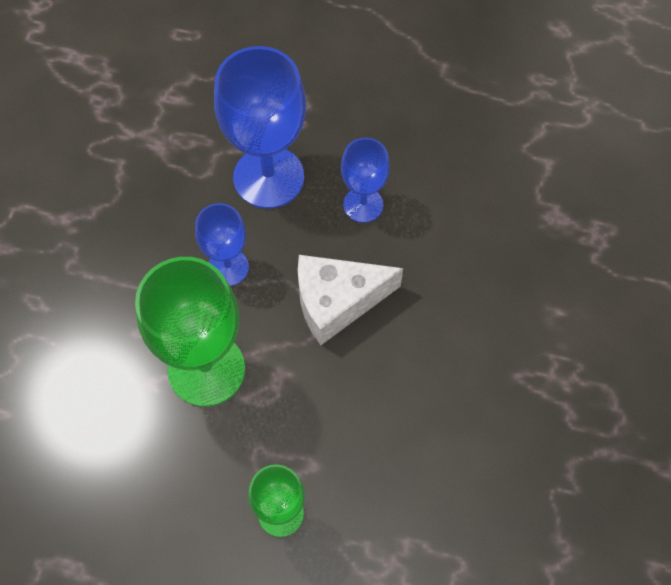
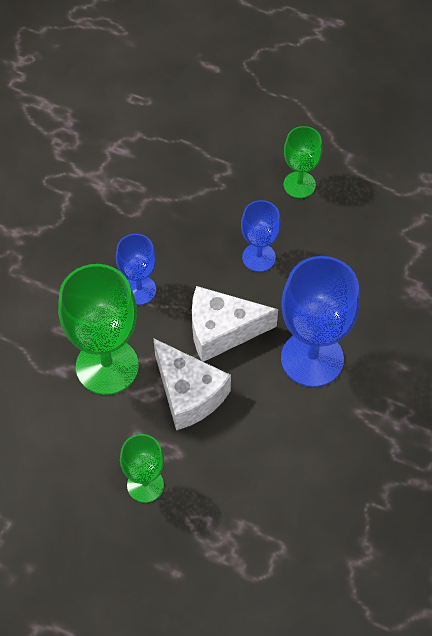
camera: 10 degrees right, 5 degrees down
blue goblet [214,46,306,209] -> blue goblet moved to [281,256,360,387]
none -> white cheese [153,338,231,430]
none -> green goblet [284,126,322,198]

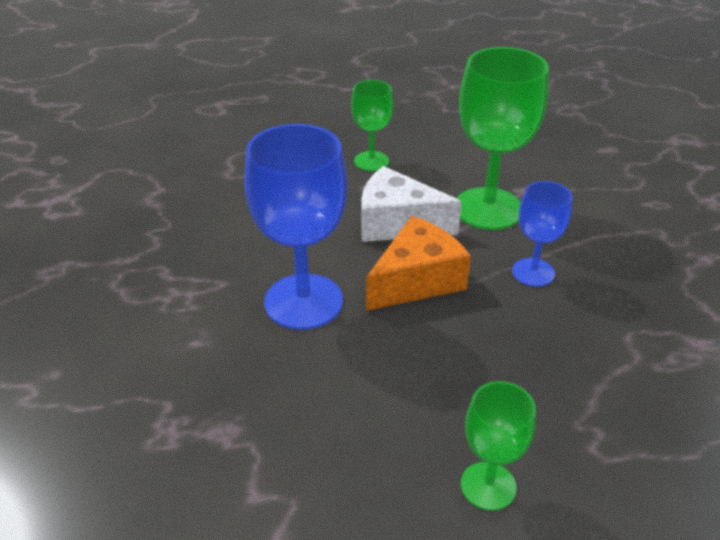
camera: 145 degrees right, 20 degrees down
white cheese [192,286,278,362] -> orange cheese [366,216,471,311]
blue goblet [241,200,281,272] -> none

